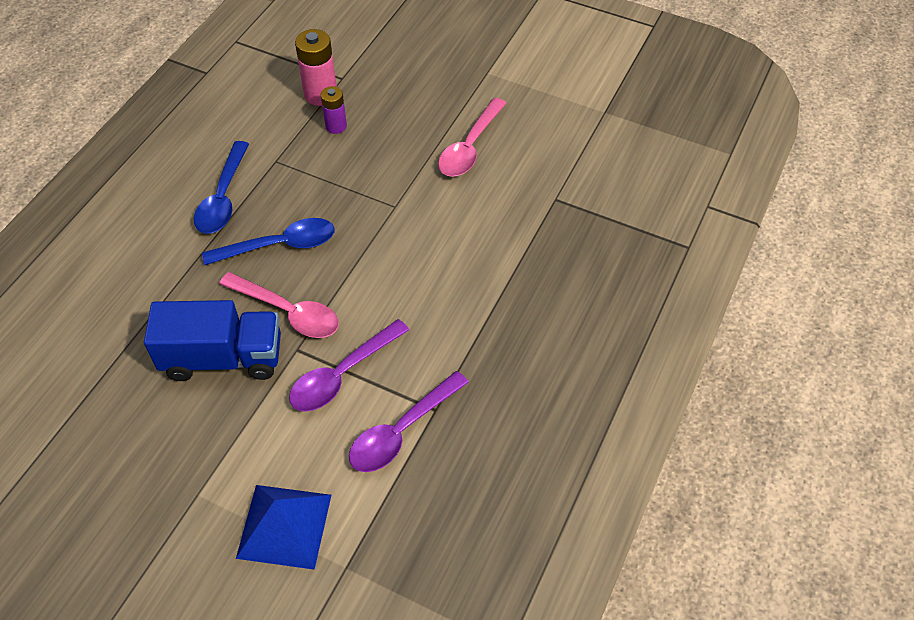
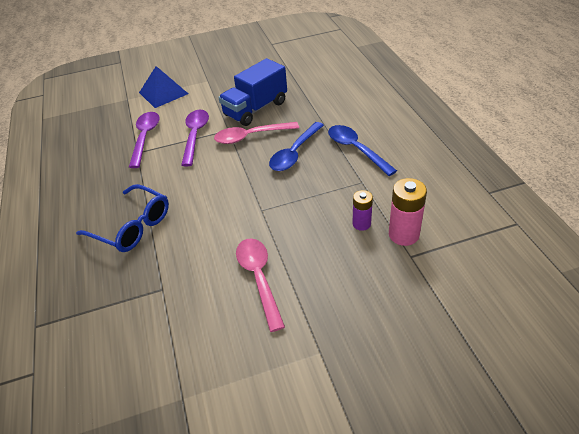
camera: 140 degrees right, 10 degrees down
none -> blue glasses [76,184,169,252]

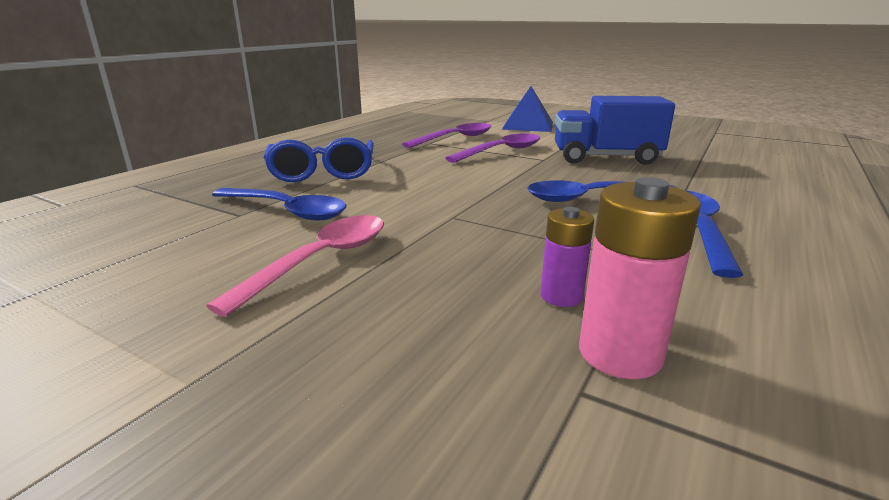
camera: 45 degrees right, 20 degrees down
pink spoon [214,122,299,144] -> none
none -> blue spoon [212,188,347,221]

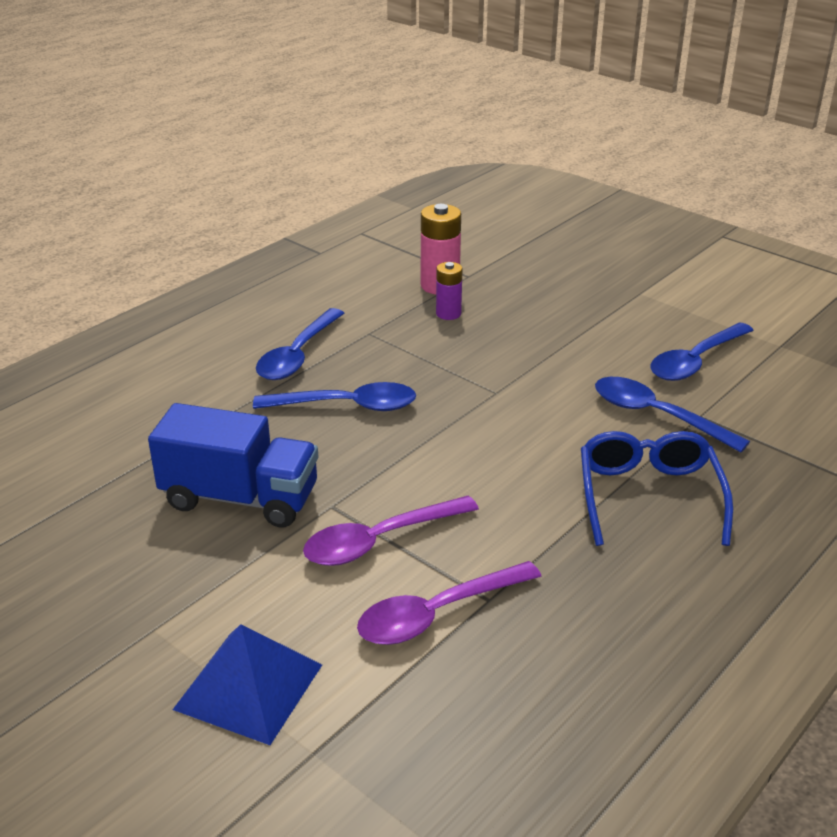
camera: 170 degrees left, 10 degrees up
pink spoon [206,215,384,317] -> none
none -> blue spoon [650,322,754,381]

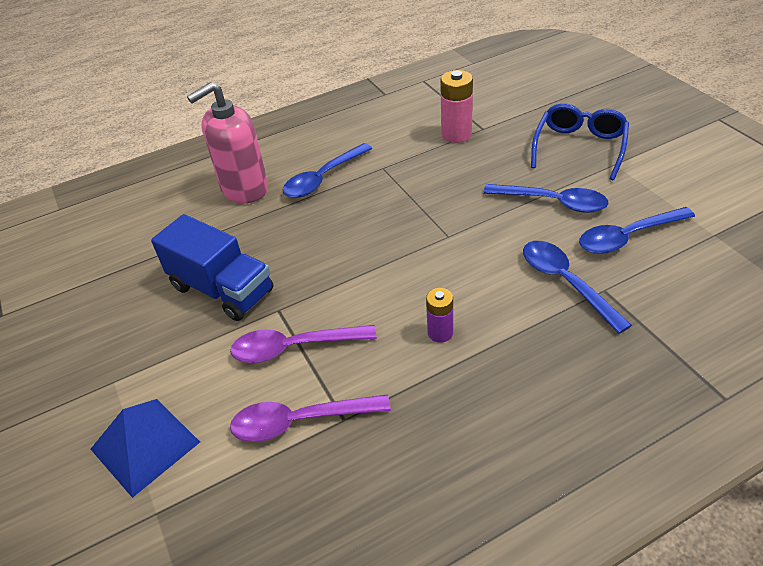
camera: 25 degrees right, 10 degrees up
blue spoon [253,382,416,411] -> blue spoon moved to [483,184,609,213]
purple battery [436,262,463,320] -> purple battery moved to [426,288,453,343]
blue glasses [581,431,733,546] -> blue glasses moved to [531,103,629,180]
none -> pink soap dispenser [187,82,268,203]

